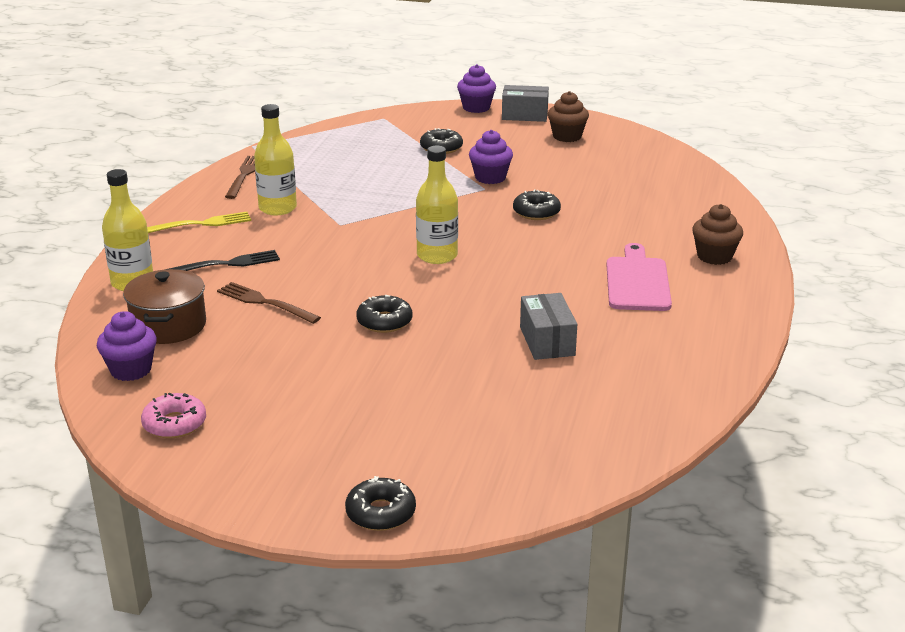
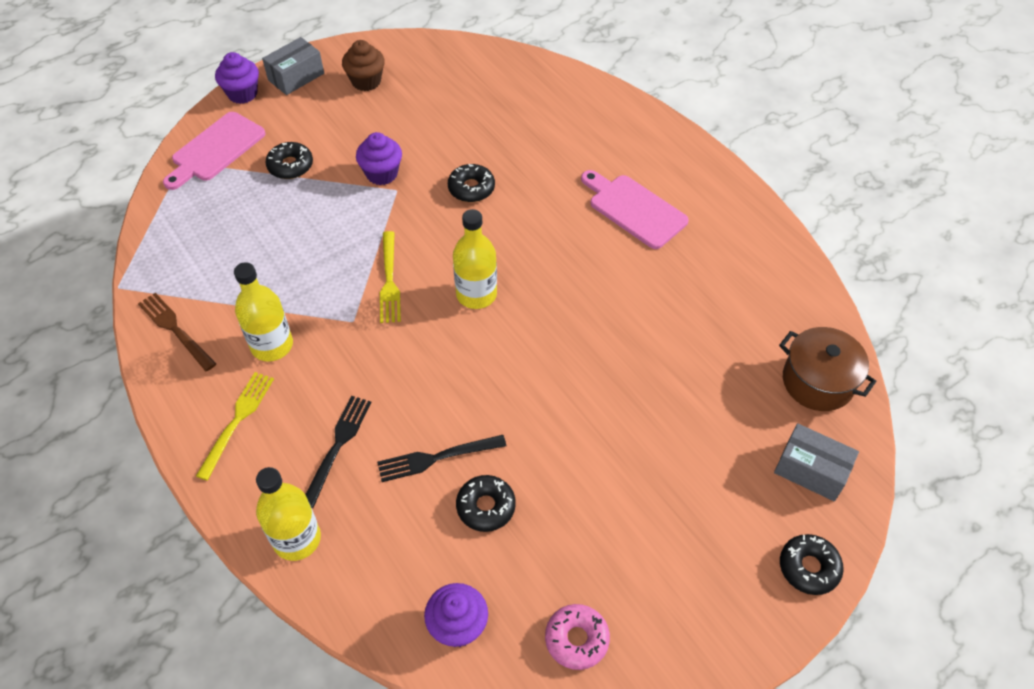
camera: 50 degrees left, 25 degrees up
brown pot [123,269,206,344] -> brown pot moved to [779,327,876,411]
brown fork [217,282,321,324] -> black fork [377,435,506,482]
black donut [356,294,413,333] -> black donut moved to [456,475,516,532]
grey box [520,293,577,360] -> grey box moved to [774,423,859,501]
brown cupcake [692,204,743,265] -> none
none -> pink cutting board [163,112,266,190]
none -> yellow fork [380,231,401,323]

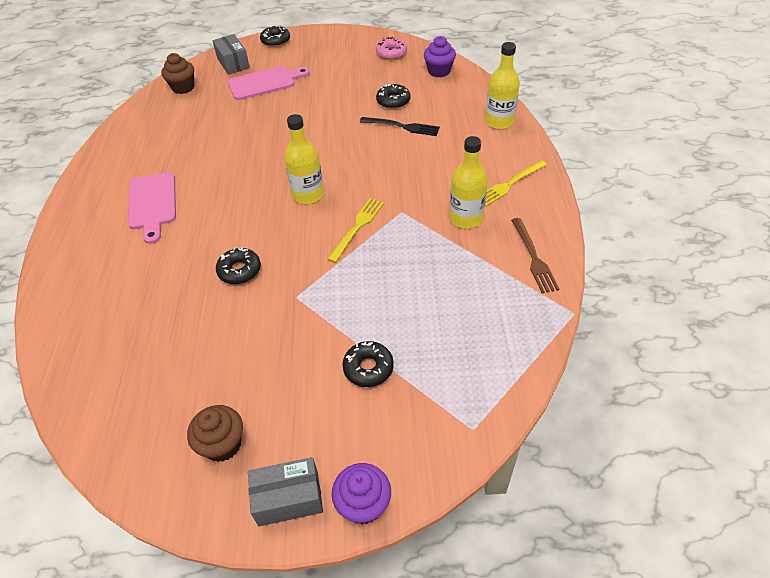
camera: 145 degrees left, 5 degrees down
pink cutting board [163,112,266,190] -> pink cutting board moved to [228,66,310,100]
black fork [305,396,372,508] -> none
purple cupcake [356,132,402,185] -> none
brown pot [779,327,876,411] -> brown cupcake [161,53,194,94]

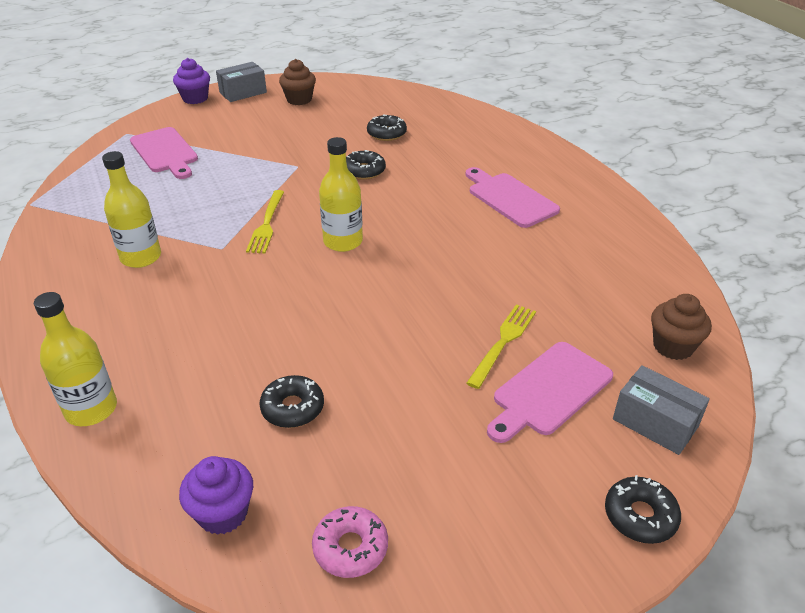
camera: 155 degrees right, 10 degrees down
black donut [342,341,394,387] -> black donut moved to [367,115,407,141]
black fork [360,117,440,136] -> none
yellow fork [485,160,547,206] -> yellow fork moved to [466,304,536,389]
brown fork [511,218,560,293] -> none
none -> pink cutting board [130,127,198,179]

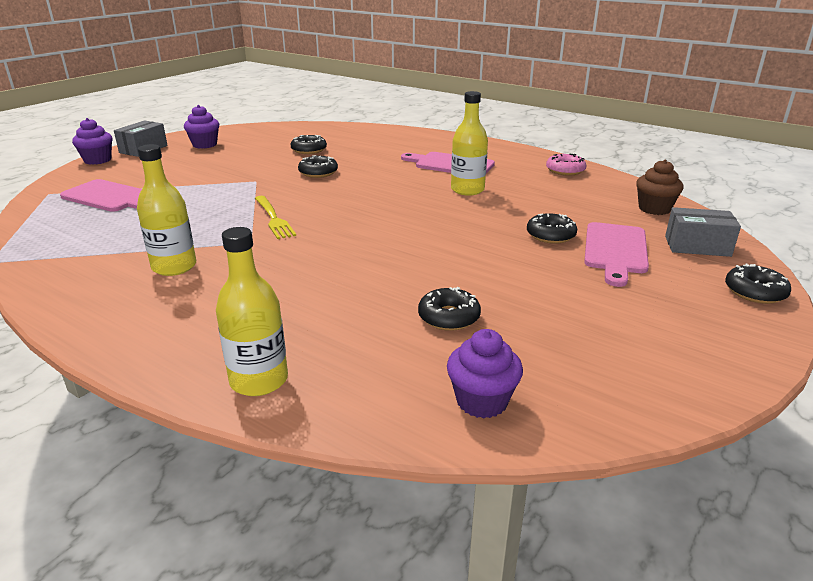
camera: 30 degrees left, 10 degrees down
brown cupcake [279,59,316,105] -> purple cupcake [184,105,219,149]
pink donut [312,506,388,578] -> pink donut moved to [546,154,586,176]
yellow bottle [319,137,363,252] -> yellow bottle moved to [451,91,488,196]
yellow fork [466,304,536,389] -> black donut [527,213,577,244]

